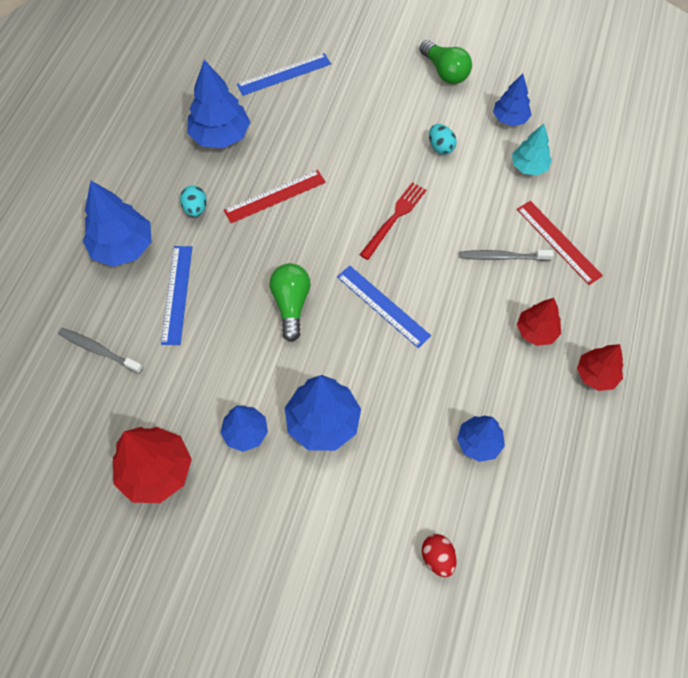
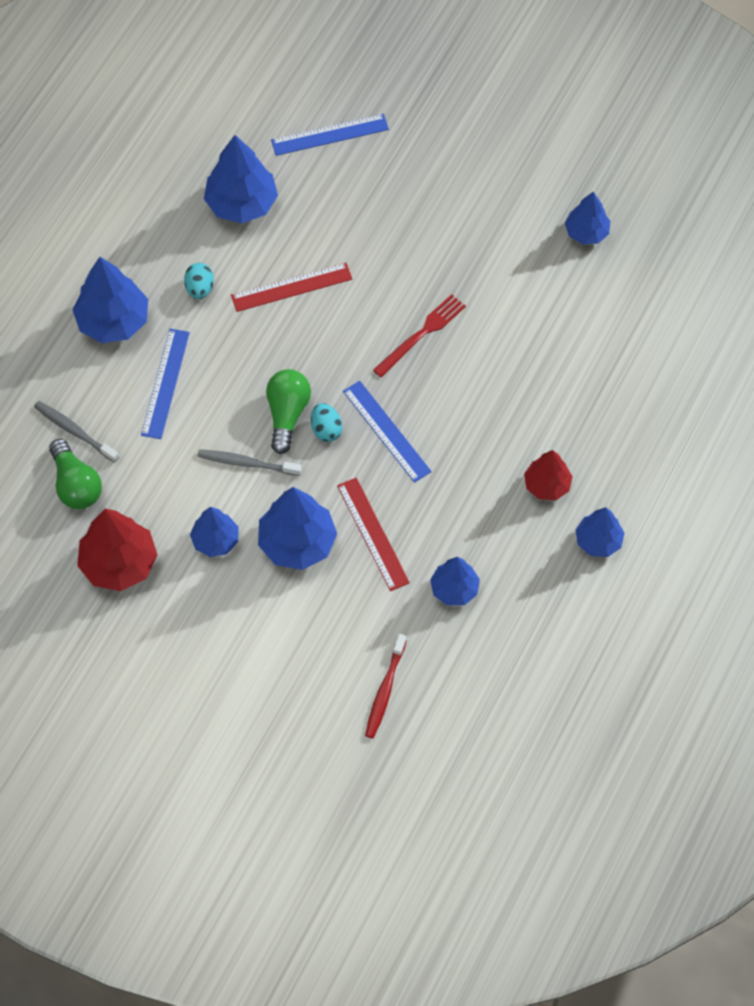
camera: 10 degrees right, 0 degrees up
green light bulb [420,40,472,84] -> green light bulb moved to [49,439,102,509]
red egg [422,534,457,577] -> red toothbrush [365,634,407,738]
turquoise egg [429,124,457,155] -> turquoise egg moved to [311,403,342,442]
grey toothbrush [459,250,554,261] -> grey toothbrush moved to [197,449,302,476]
turquoise tree [512,124,552,176] -> none
red ruler [517,201,603,285] -> red ruler moved to [337,478,410,591]
red tree [577,344,623,391] -> blue tree [576,507,624,557]

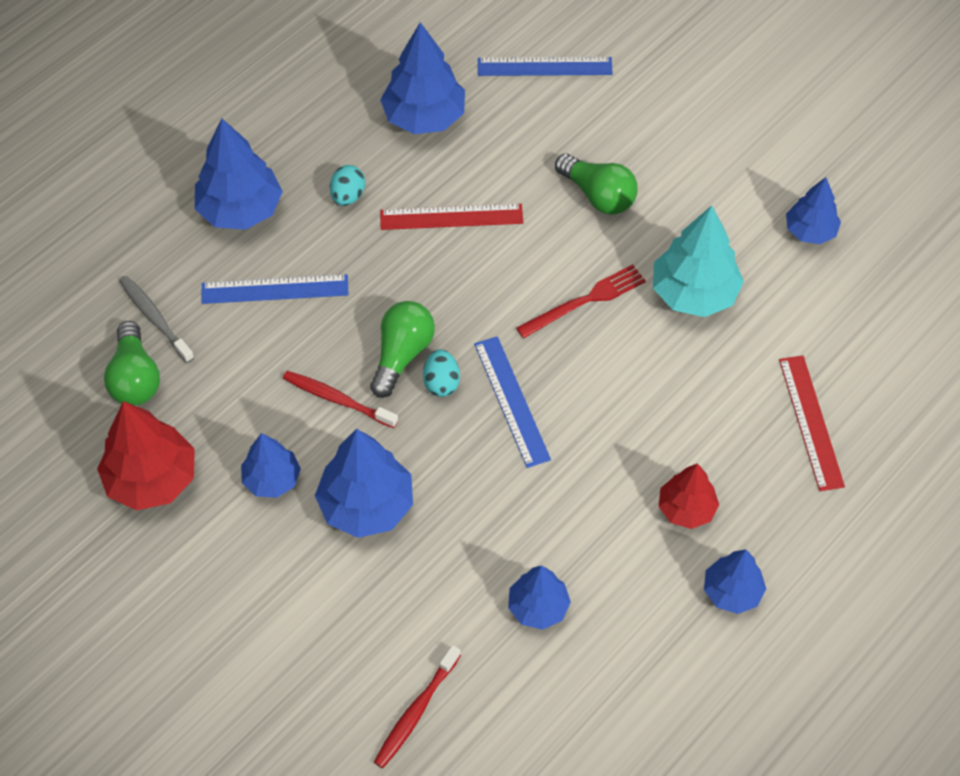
camera: 15 degrees right, 5 degrees down
blue ruler [141,329,190,439] -> blue ruler turned 60 degrees clockwise [201,274,349,304]
grey toothbrush [197,449,302,476] -> red toothbrush [283,371,398,428]
red ruler [337,478,410,591] -> red ruler moved to [779,355,845,491]
none -> green light bulb [555,154,637,215]
none -> turquoise tree [653,205,744,317]

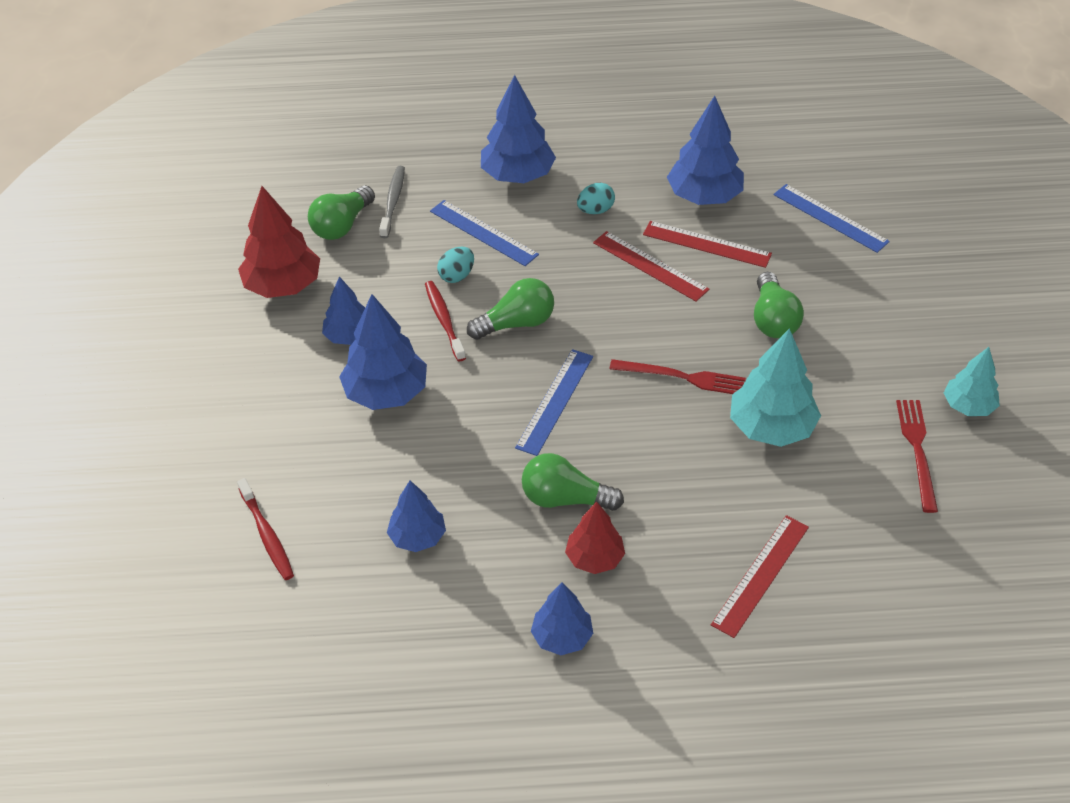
camera: 45 degrees right, 10 degrees down
red toothbrush [374,645,461,768] -> red toothbrush turned 105 degrees counterclockwise [237,478,294,580]
turquoise egg [423,349,460,397] -> turquoise egg moved to [437,247,474,283]
blue tree [786,177,841,244] -> red fork [896,400,938,513]
none -> green light bulb [522,453,624,511]
none -> red ruler [643,221,772,268]
none -> turquoise tree [944,347,1000,416]

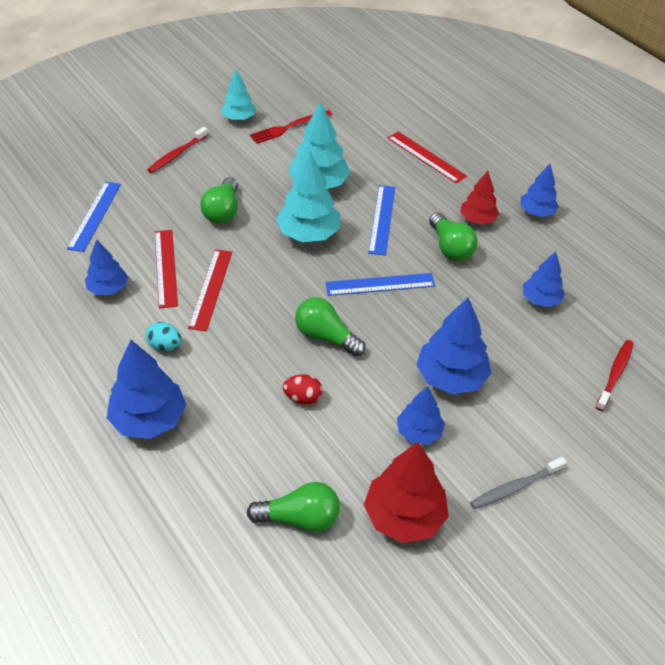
camera: 125 degrees left, 0 degrees up
grey toothbrush [379,166,405,238] -> grey toothbrush moved to [470,457,567,509]
red toothbrush [425,281,466,361] -> red toothbrush moved to [147,127,208,173]
blue ruler [430,200,539,266] -> blue ruler moved to [368,185,395,256]
turquoise egg [437,247,474,283] -> red egg [283,375,322,405]
red fork [609,359,746,394] -> turquoise tree [276,151,340,242]
blue tree [667,96,744,205] -> blue tree [85,239,128,295], size x0.62
red ruler [711,515,809,638] -> red ruler turned 45 degrees clockwise [388,131,467,183]
green light bulb [754,272,804,338] -> green light bulb turned 135 degrees clockwise [200,177,238,224]

